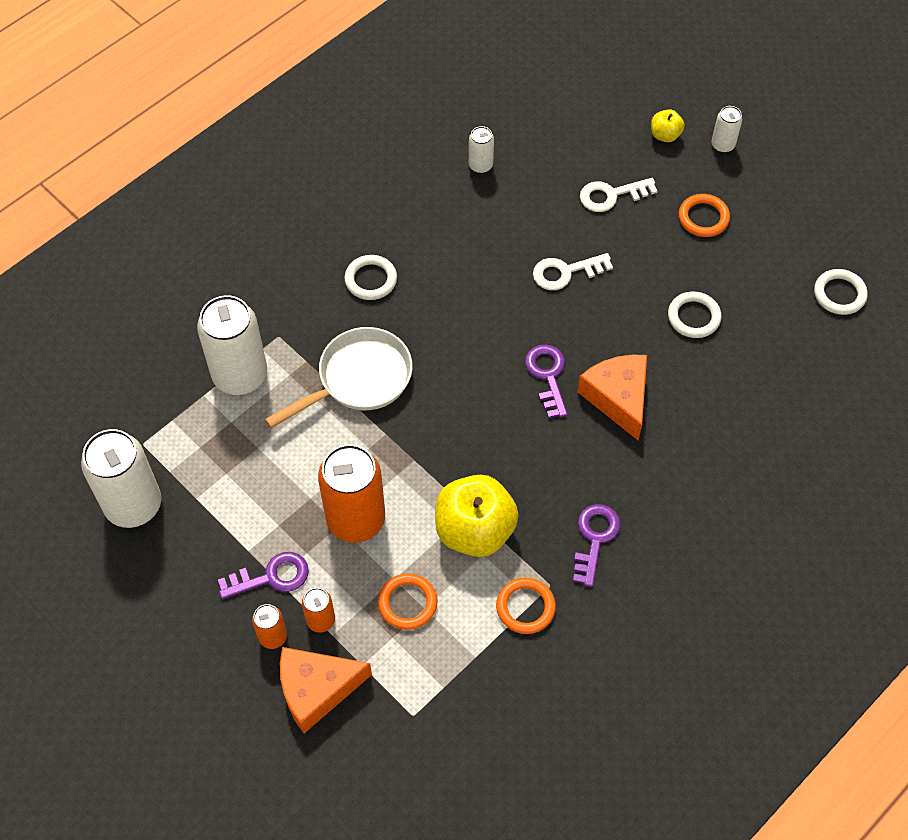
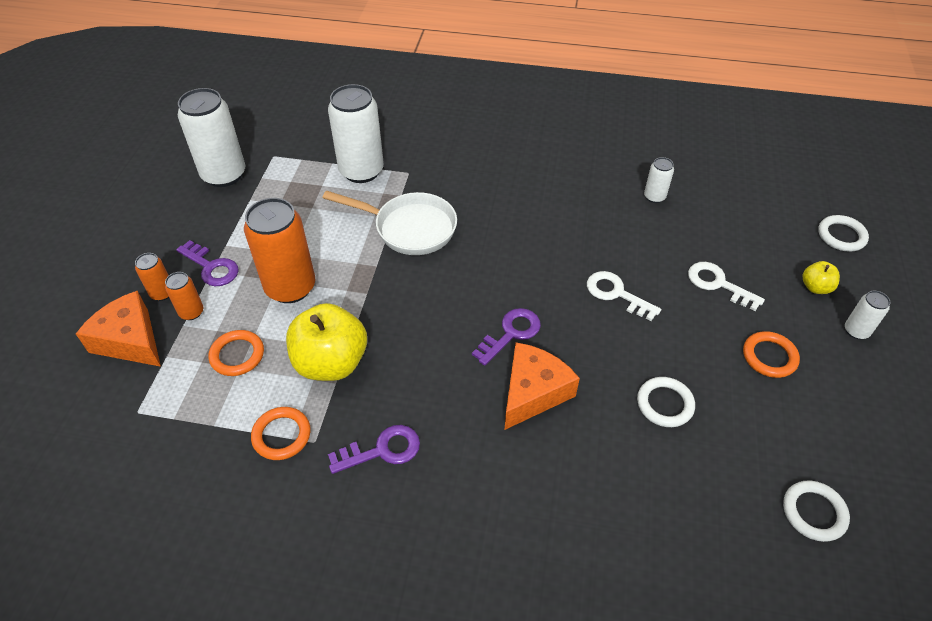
camera: 55 degrees right, 10 degrees down
white ring [345,255,397,300] -> white ring moved to [818,215,869,252]

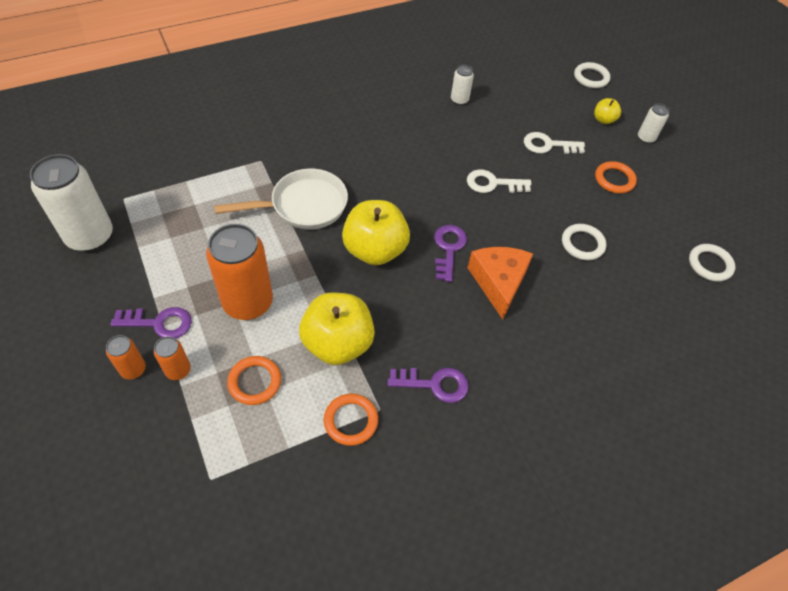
camera: 40 degrees left, 5 degrees up
orange cheese [76,291,161,367] -> none
white can [328,84,384,183] -> none
purple key [328,425,420,474] -> purple key turned 60 degrees clockwise [388,368,469,403]
none -> yellow apple [342,200,410,266]

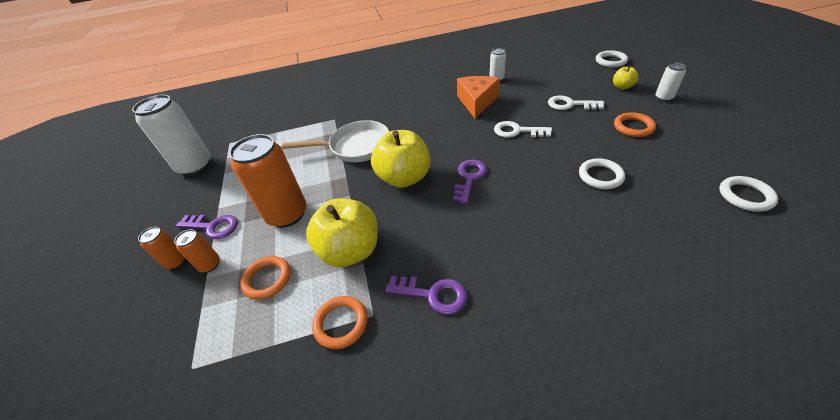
camera: 20 degrees right, 10 degrees down
orange cheese [468,247,533,319] -> orange cheese moved to [457,76,500,118]

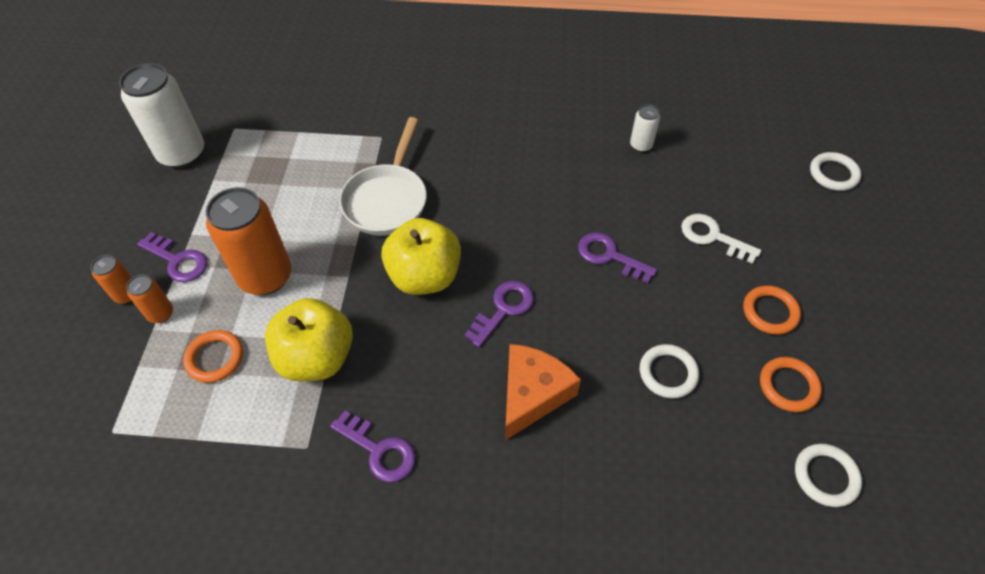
camera: 15 degrees right, 10 degrees up
white pan [282,120,389,162] -> white pan turned 90 degrees clockwise [339,117,427,236]
orange ring [312,296,368,349] -> orange ring moved to [760,357,822,412]
orange cheese [457,76,500,118] -> orange cheese moved to [505,344,581,440]
white key [494,121,552,138] -> purple key [578,232,657,284]
yellow apple [613,65,638,89] -> none
white can [655,63,686,101] -> none

